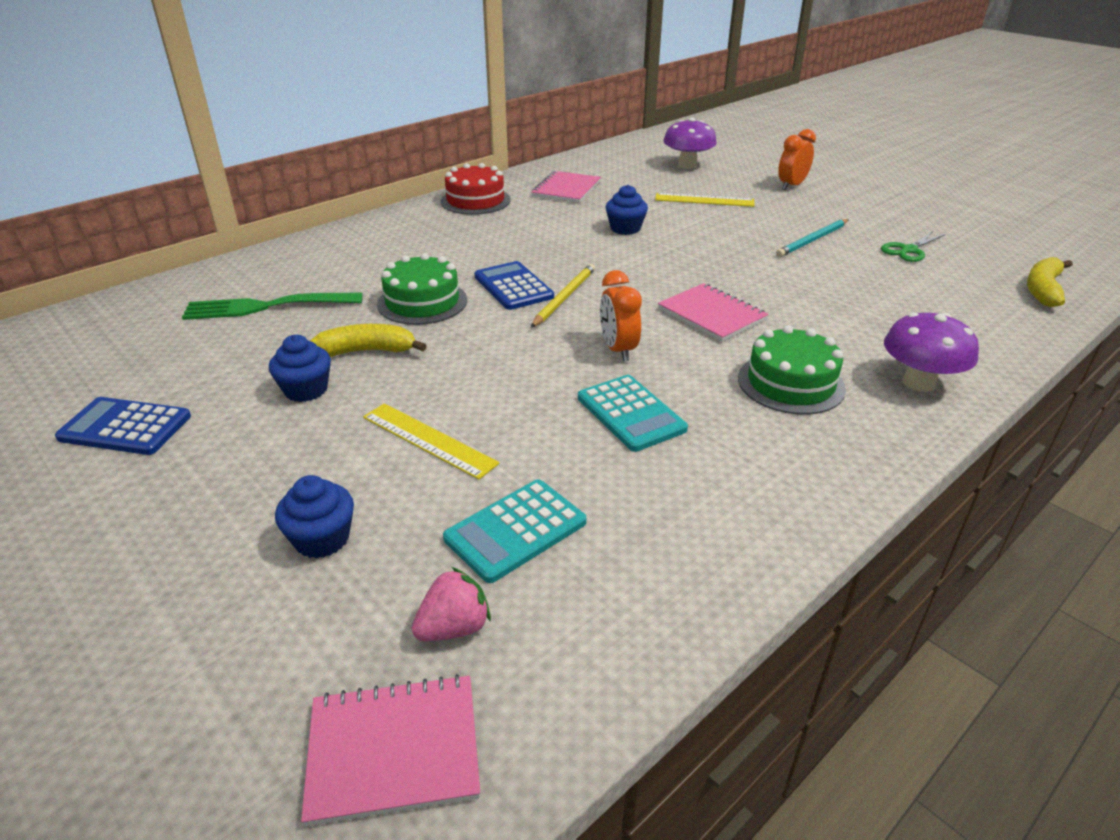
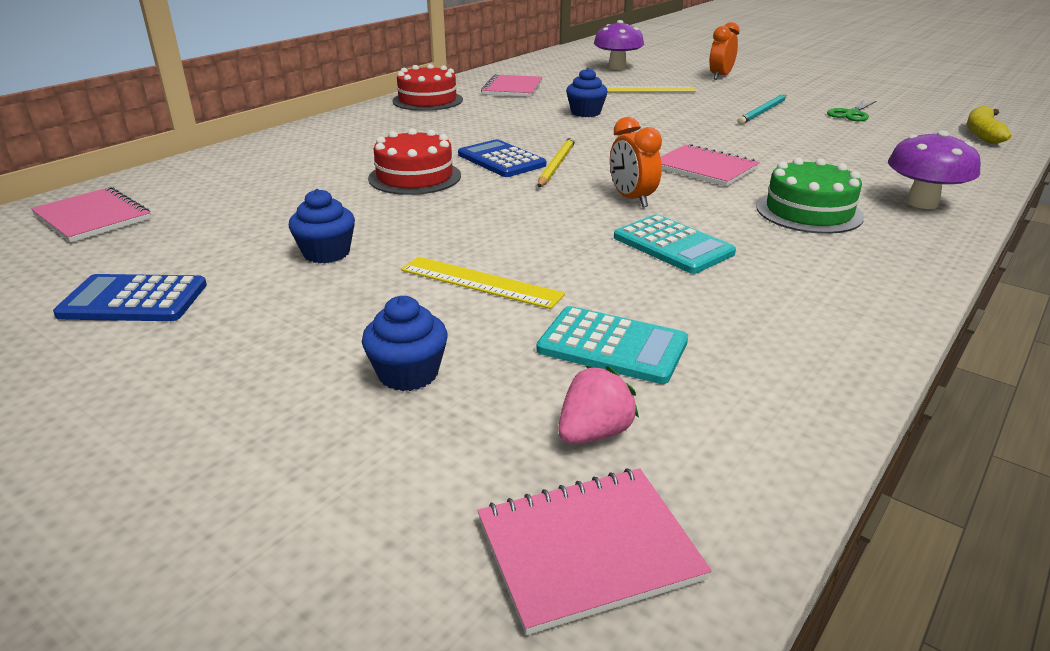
camera: 10 degrees left, 5 degrees down
green fork [182,292,363,320] -> none
yellow banana [310,324,427,357] -> none
green cake [377,253,467,325] -> red cake [368,128,461,195]
turquoise calculator [443,480,587,583] -> turquoise calculator turned 105 degrees counterclockwise [537,306,688,384]
none -> pink notebook [31,187,151,243]

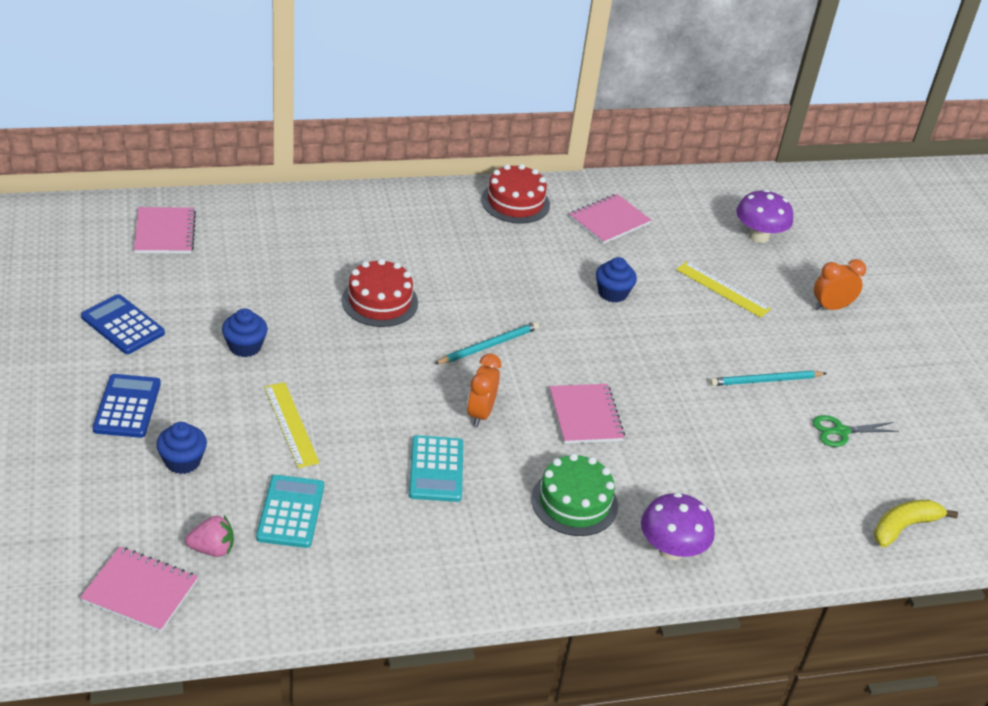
camera: 35 degrees right, 10 degrees up
blue calculator [458,139,546,177] -> blue calculator moved to [92,374,161,438]
turquoise calculator [537,306,688,384] -> turquoise calculator turned 150 degrees counterclockwise [256,475,324,548]
yellow pencil [538,136,575,187] -> turquoise pencil [434,322,539,364]

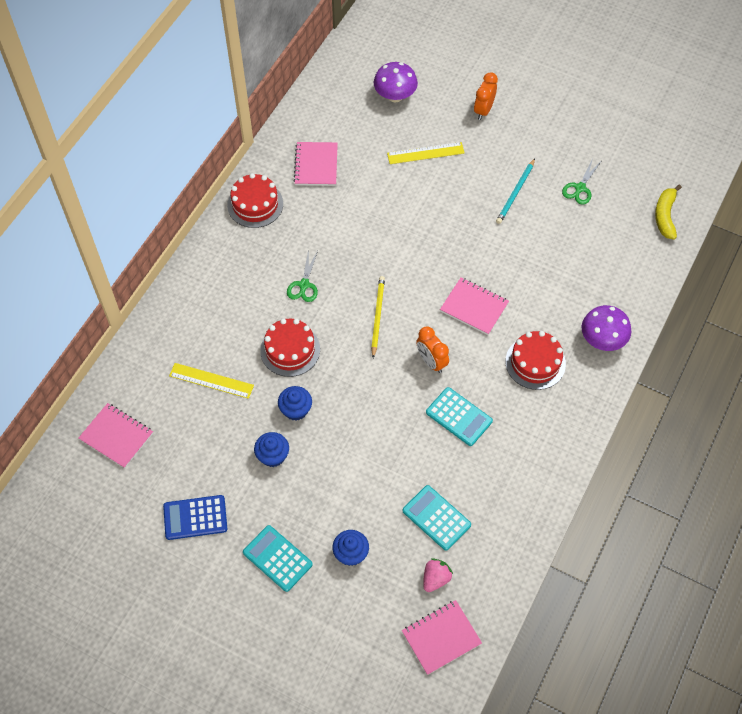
camera: 45 degrees left, 20 degrees up
blue calculator [92,374,161,438] -> turquoise calculator [243,525,313,592]
yellow ruler [264,382,319,468] -> yellow ruler moved to [169,363,254,399]
turquoise pencil [434,322,539,364] -> yellow pencil [371,276,385,358]
green cake [531,453,618,536] -> red cake [506,331,566,390]
blue cupcake [596,257,637,303] -> blue cupcake moved to [278,386,312,421]
none -> green scissors [287,249,318,302]

